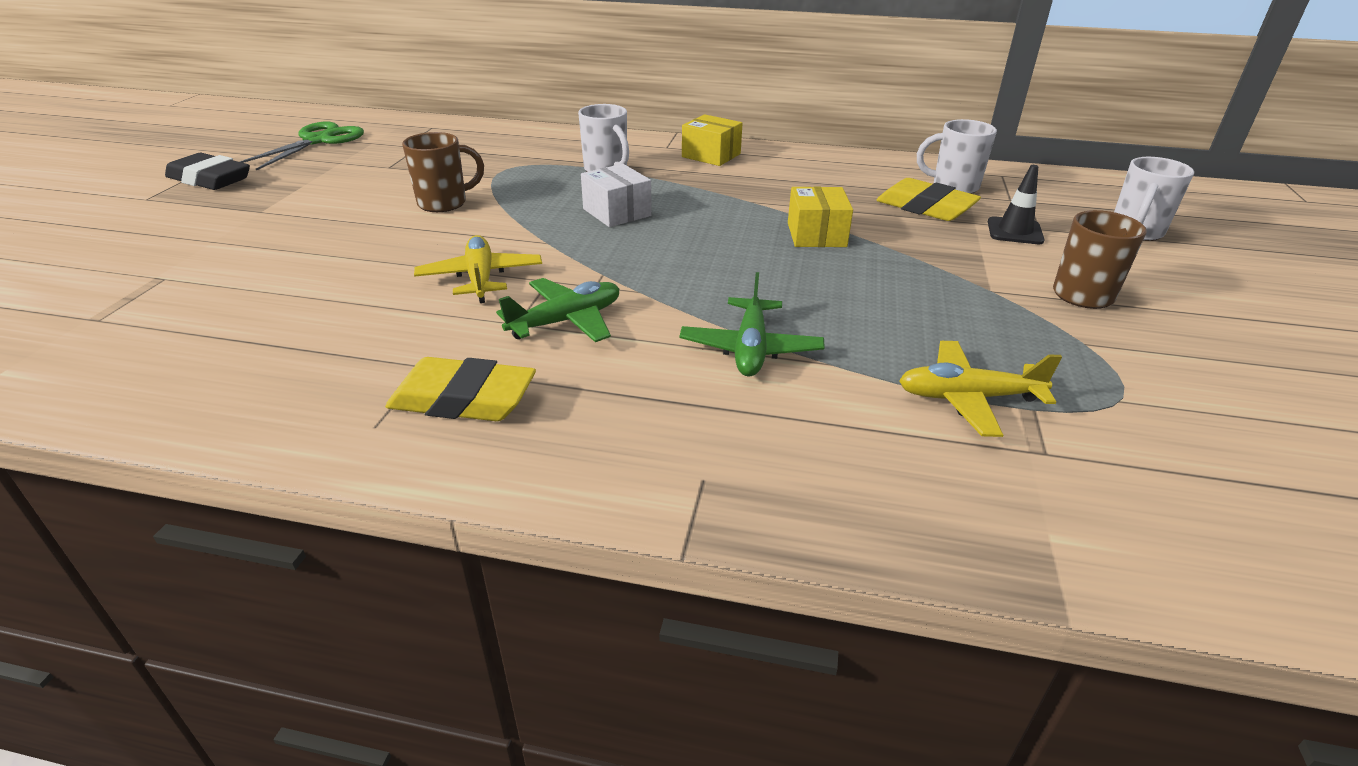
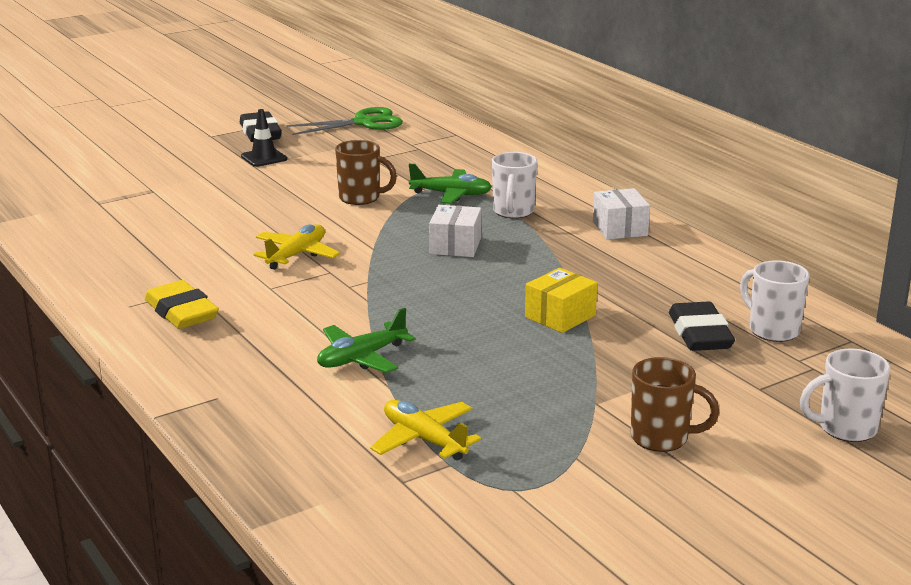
camera: 45 degrees right, 10 degrees down
green plane [496,278,619,342] -> green plane moved to [409,164,492,204]
yellow box [682,114,743,166] -> white box [593,188,650,240]
yellow eraser [877,178,981,221] -> black eraser [669,302,735,351]
black traffic cone [988,165,1045,244] -> black traffic cone moved to [241,109,287,167]

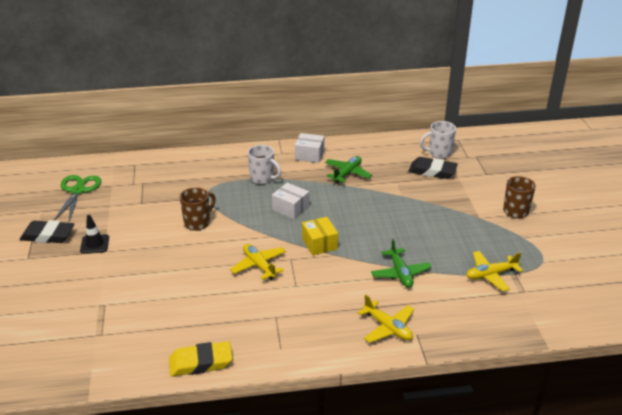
camera: 65 degrees left, 10 degrees up
yellow eraser [144,280,219,329] -> yellow eraser moved to [169,341,232,376]
green plane [409,164,492,204] -> green plane moved to [325,156,372,184]
yellow box [525,268,597,333] -> yellow box moved to [302,217,338,255]
white mug [800,348,890,442] -> none
none -> yellow plane [358,295,414,343]

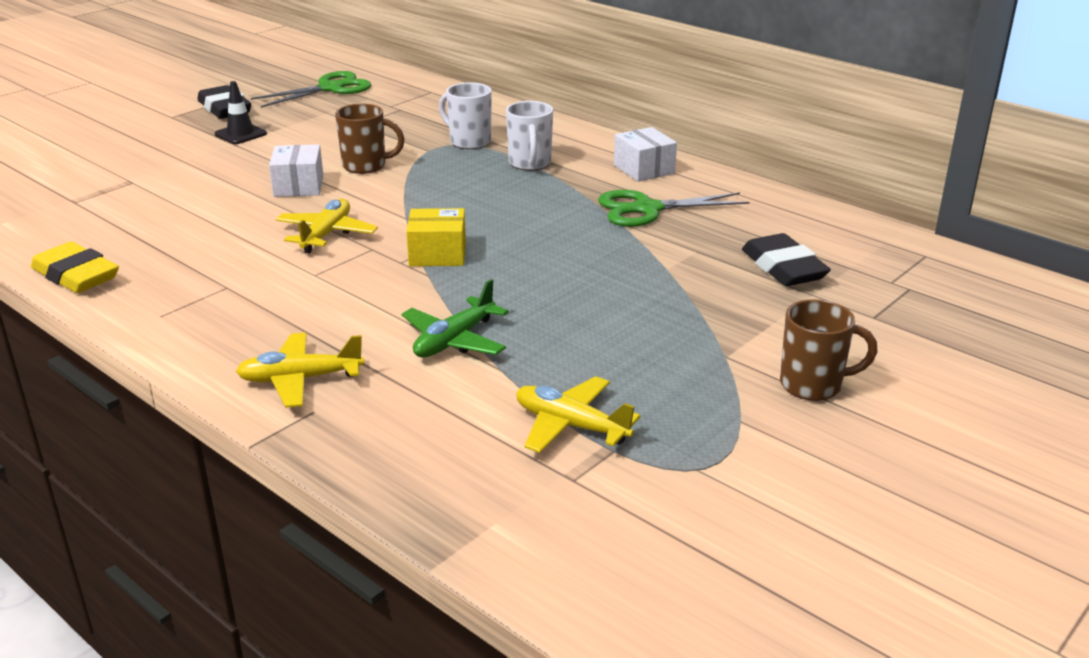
camera: 50 degrees right, 5 degrees down
white box [272,183,309,220] -> white box moved to [269,144,323,197]
yellow box [302,217,338,255] -> yellow box turned 60 degrees clockwise [406,208,466,266]
green plane [325,156,372,184] -> green scissors [598,190,750,227]
yellow plane [358,295,414,343] -> yellow plane turned 75 degrees clockwise [236,333,364,408]
white mug [420,121,456,159] -> white mug moved to [439,82,492,149]

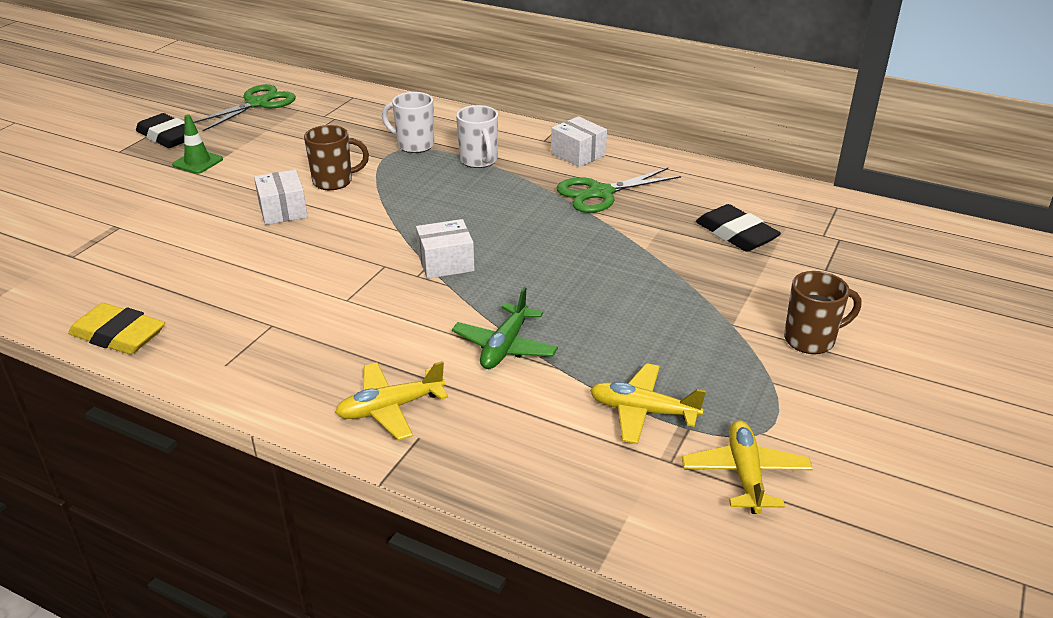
camera: 15 degrees left, 5 degrees up
black traffic cone [215,81,267,144] -> green traffic cone [172,114,223,174]
yellow plane [276,199,378,254] -> yellow plane moved to [682,420,813,514]
yellow box [406,208,466,266] -> white box [416,219,475,279]

